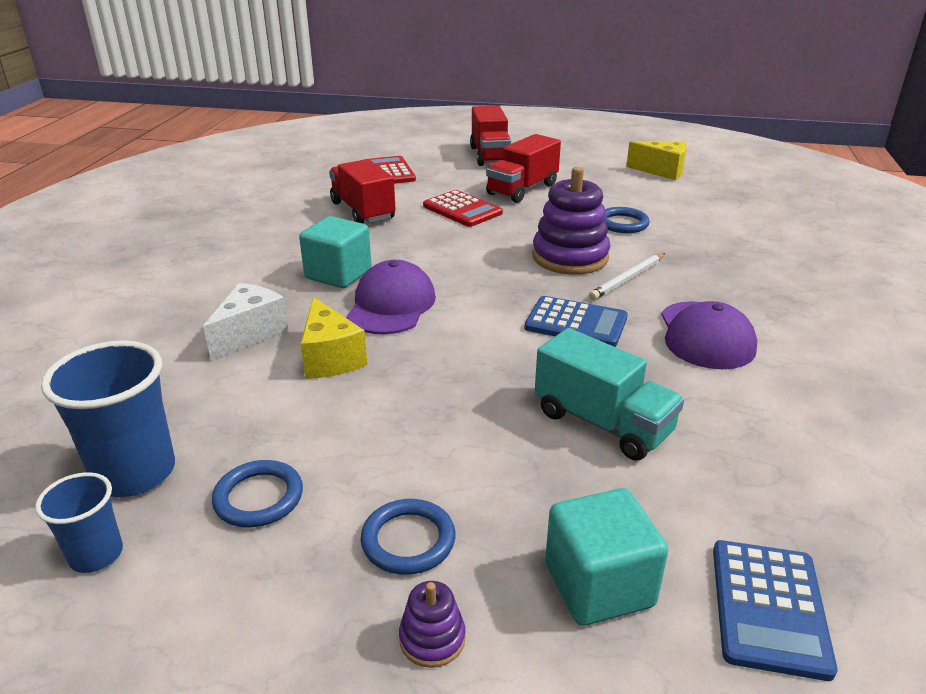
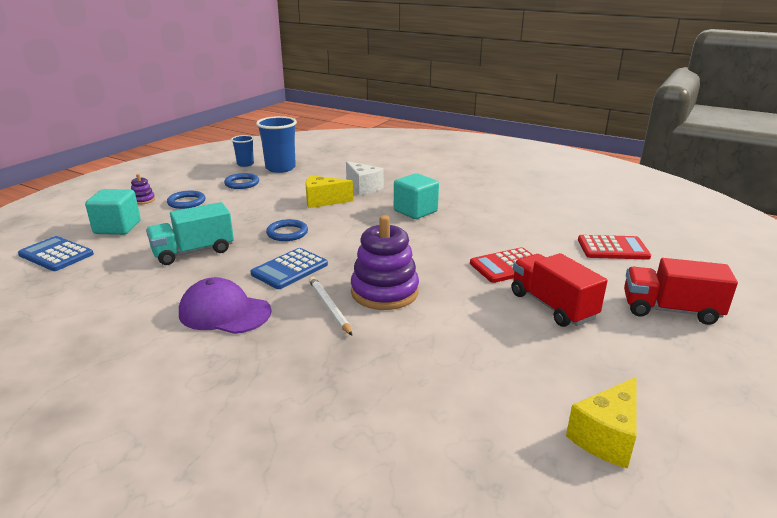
camera: 110 degrees right, 5 degrees down
red truck [329,159,396,223] -> none
purple cap [346,260,436,335] -> none
blue ring [604,207,650,233] -> blue ring moved to [266,219,308,241]

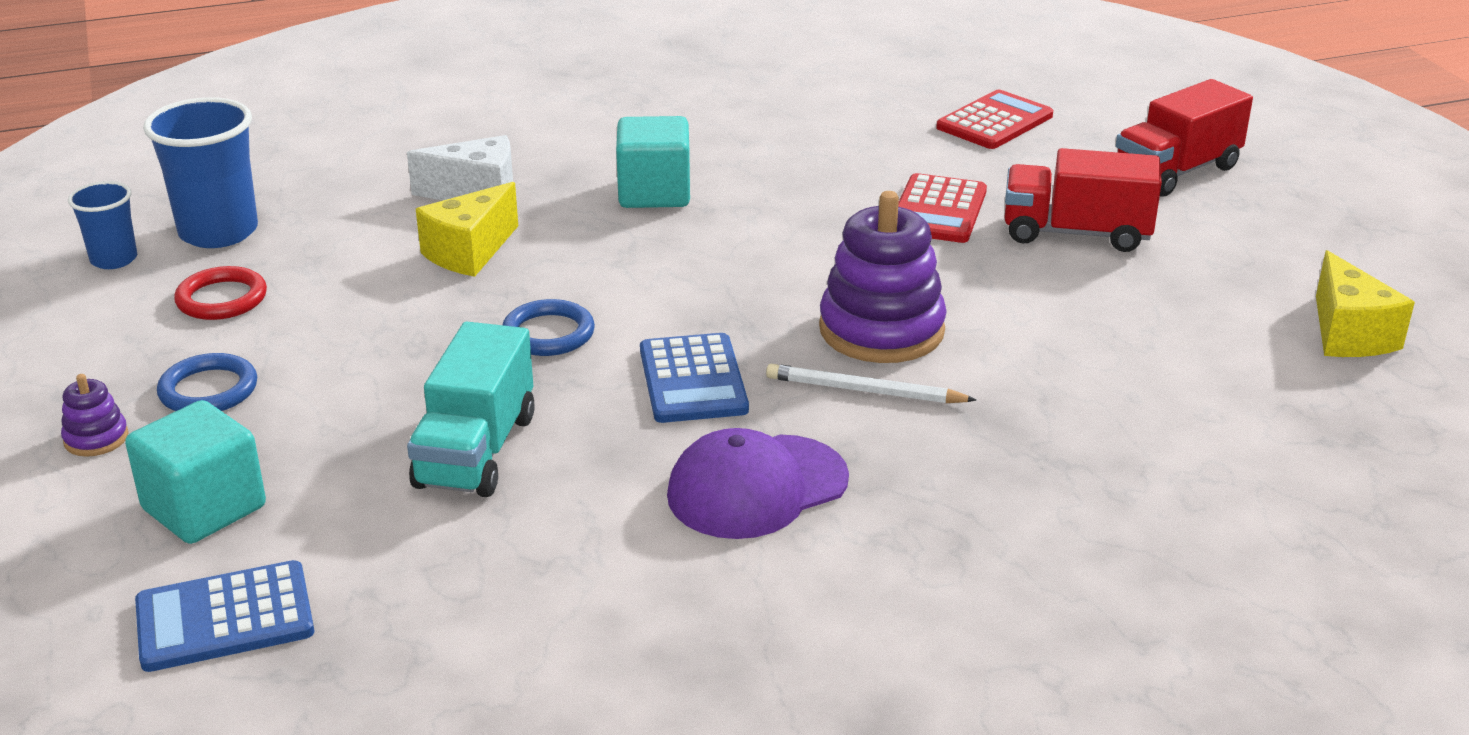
camera: 50 degrees left, 5 degrees up
blue ring [224,173,259,189] -> red ring [174,266,267,320]

